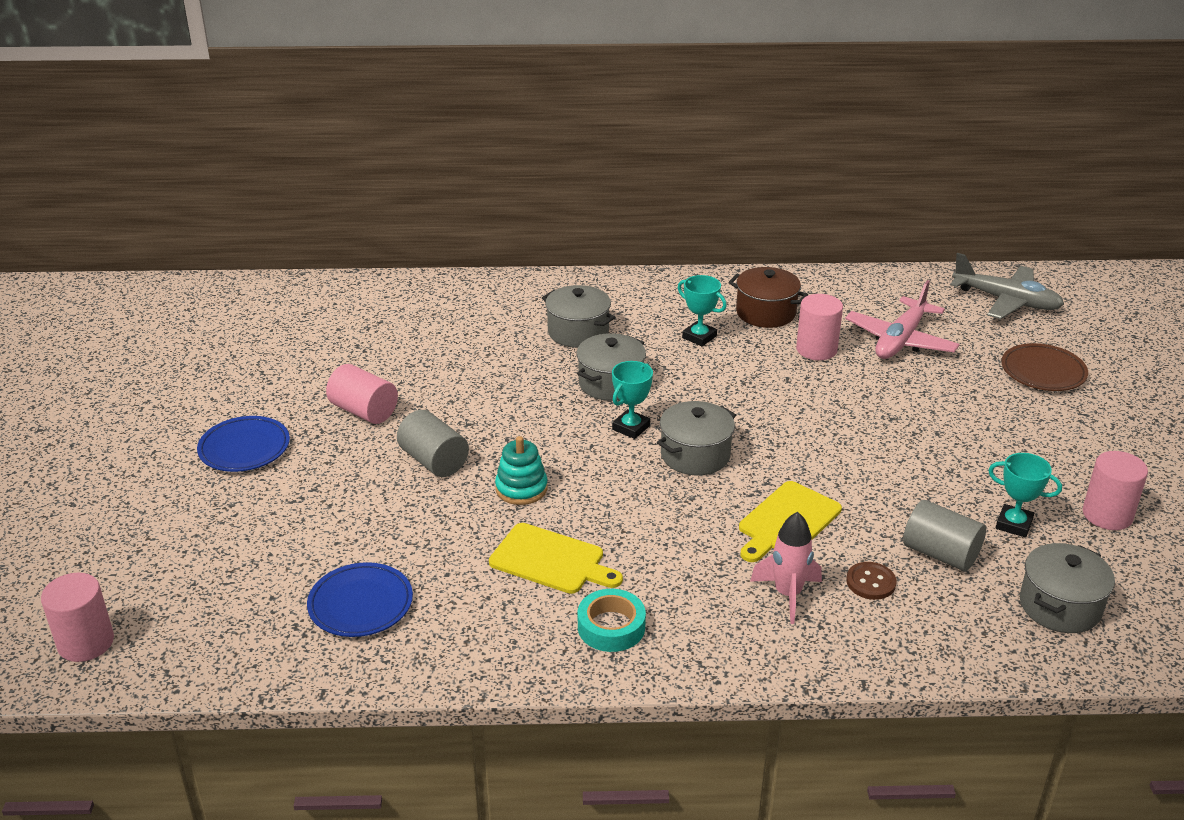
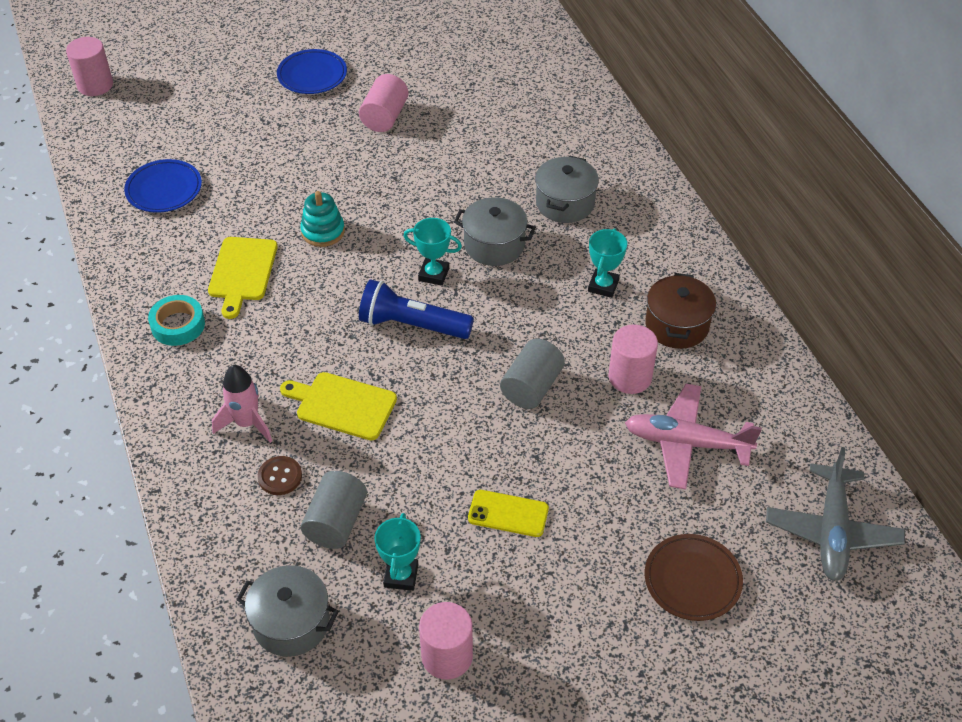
camera: 70 degrees right, 15 degrees up
grey cylinder [397,410,469,477] -> grey cylinder moved to [500,339,565,409]
grey pot [657,401,736,475] -> blue flashlight [359,279,474,339]
none -> yellow phone [468,490,549,537]

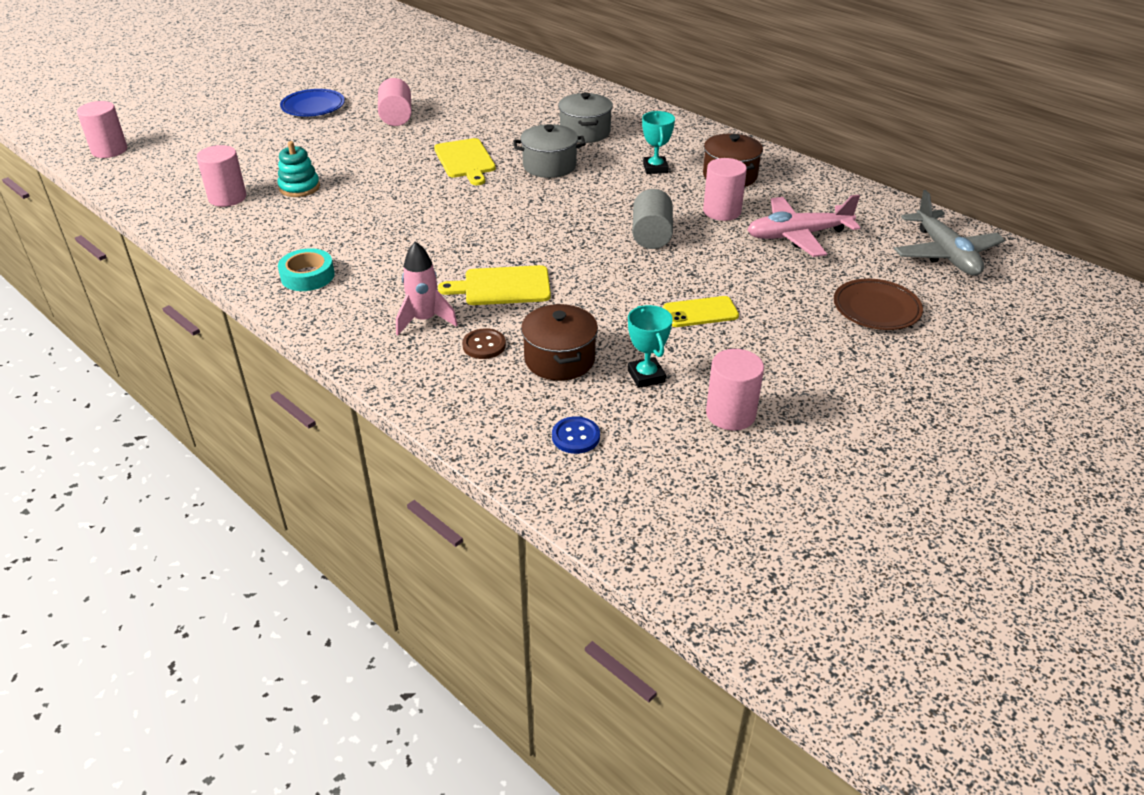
camera: 25 degrees left, 10 degrees down
blue plate [124,159,202,213] -> pink cylinder [197,145,247,207]
yellow cutting board [208,237,278,319] -> yellow cutting board moved to [434,138,496,185]
grey pot [236,565,339,657] -> blue button [552,417,600,454]
turquoise stacking toy [300,191,345,247] -> turquoise stacking toy moved to [277,141,320,197]
grey cylinder [301,471,367,549] -> brown pot [521,304,598,381]
blue flashlight [359,279,474,339] -> none
turquoise trophy [404,218,462,286] -> none

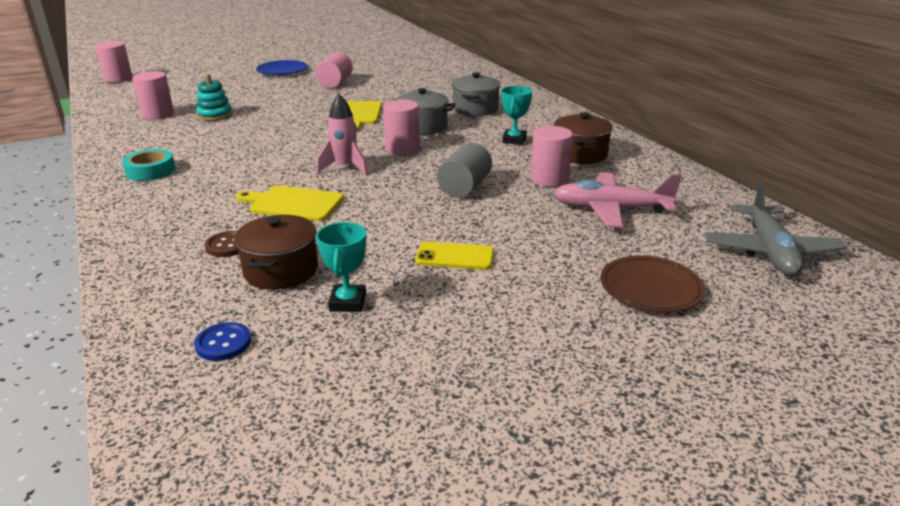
camera: 20 degrees right, 10 degrees down
pink rocket [396,241,458,336] -> pink rocket moved to [317,94,368,175]
pink cylinder [706,349,764,431] -> pink cylinder moved to [383,100,420,155]

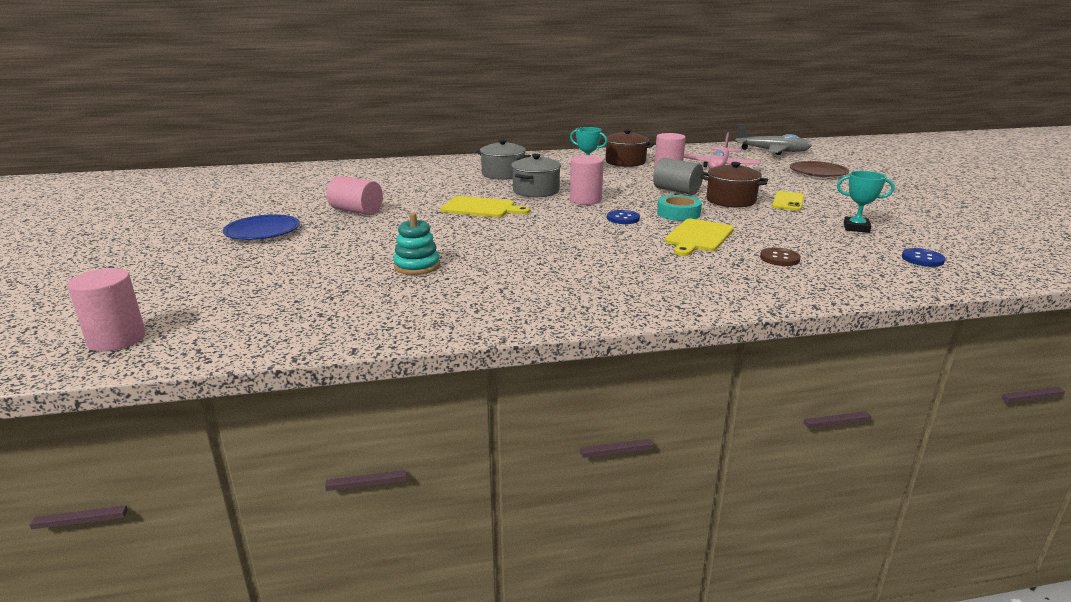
camera: 75 degrees left, 5 degrees down
turquoise tape [122,149,175,181] -> turquoise tape moved to [657,195,702,221]
pink cylinder [133,71,174,120] -> none
brown pot [234,215,318,290] -> brown pot moved to [700,162,768,208]
pink rocket [317,94,368,175] -> blue button [607,210,640,224]

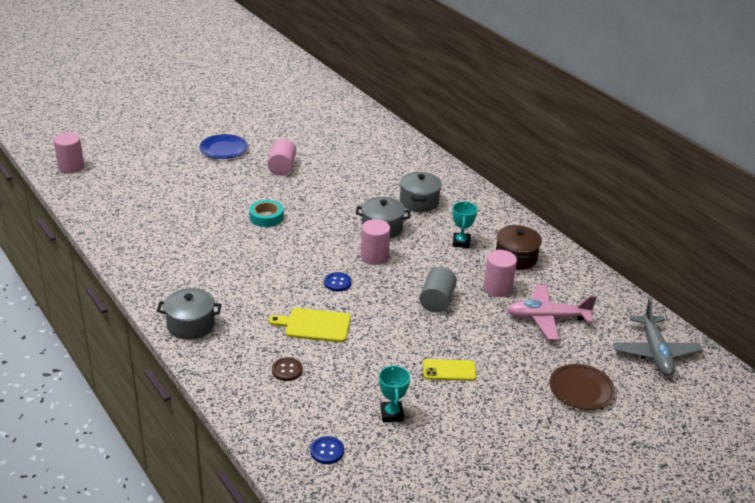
camera: 65 degrees right, 10 degrees up
turquoise stacking toy [393,212,440,275] -> none
yellow cutting board [440,196,530,217] -> none
turquoise tape [657,195,702,221] -> turquoise tape moved to [249,200,284,227]
brown pot [700,162,768,208] -> none
none -> grey pot [157,288,222,340]

